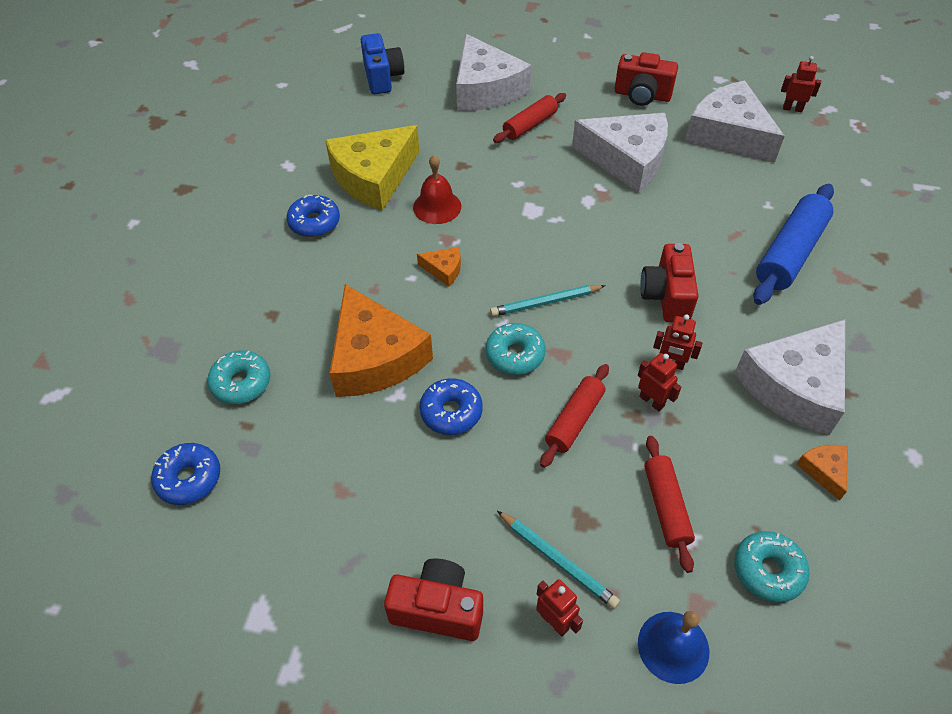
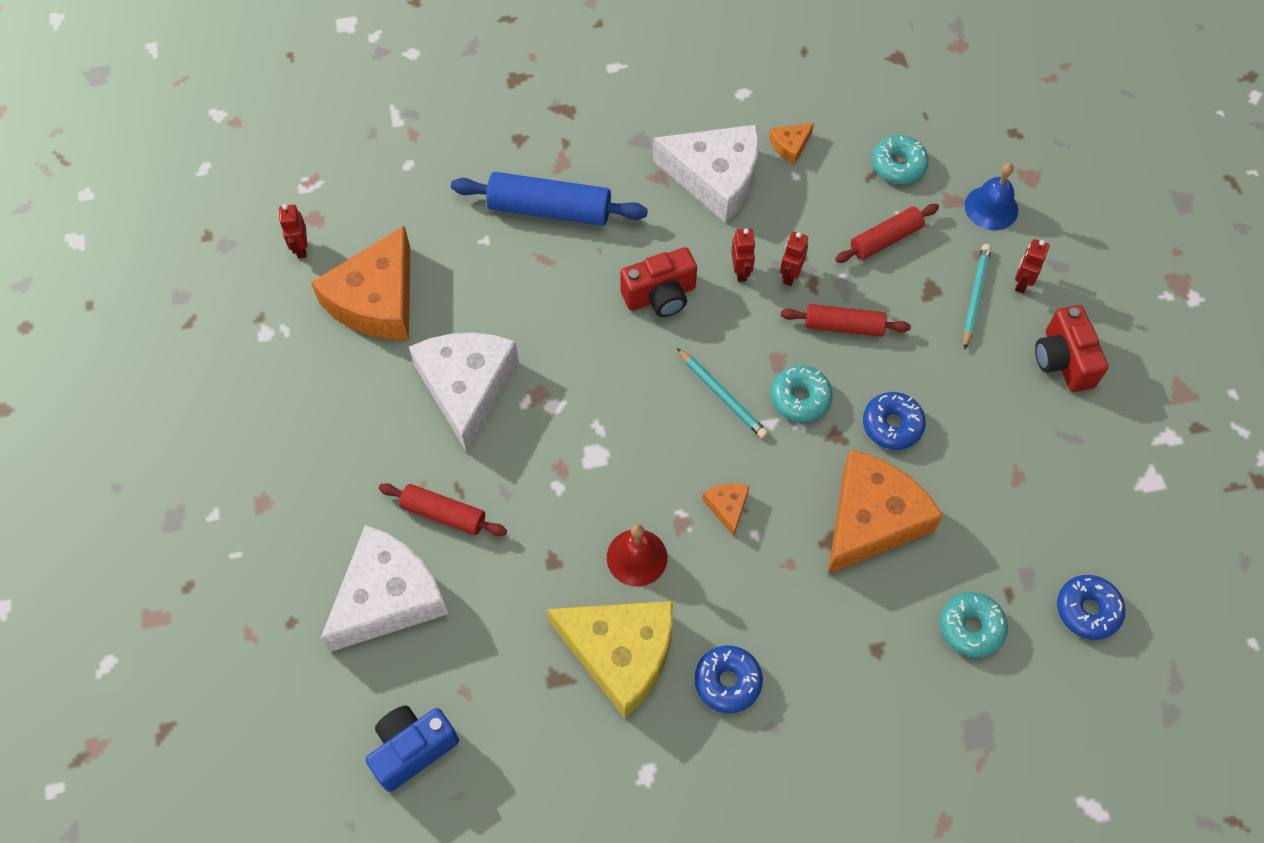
camera: 115 degrees left, 10 degrees up
red camera [614,52,678,106] -> none
white cheese [685,81,785,163] -> orange cheese [311,225,410,340]

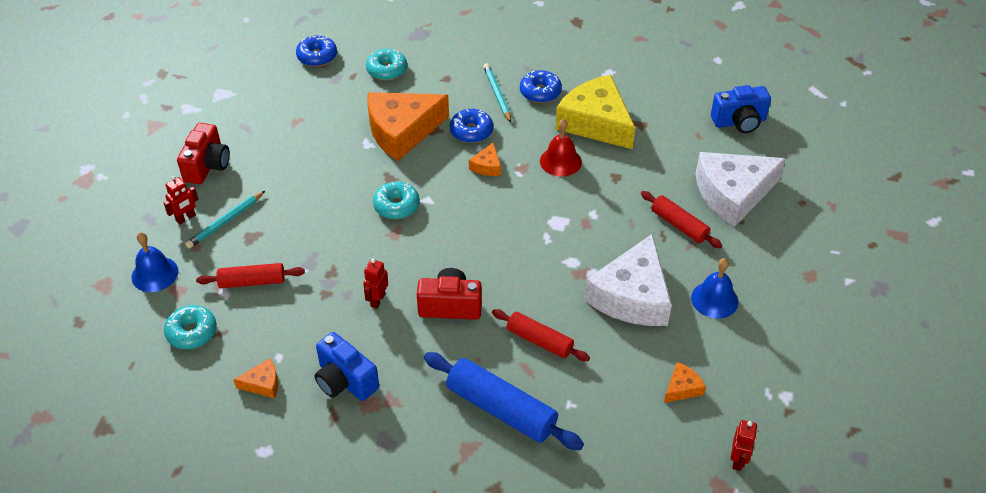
camera: 155 degrees left, 15 degrees down
orange cheese [311,225,410,340] -> orange cheese [664,362,706,403], size x0.43
white cheese [653,125,759,223] -> blue camera [315,332,379,401]
turquoise pencil [677,348,768,439] -> turquoise pencil moved to [483,63,511,123]
red robot [780,232,808,286] -> none
red rolling pin [781,304,911,337] -> red rolling pin moved to [492,309,590,361]
blue donut [863,392,926,450] -> blue donut moved to [450,109,493,143]
none -> blue bell [691,258,738,319]

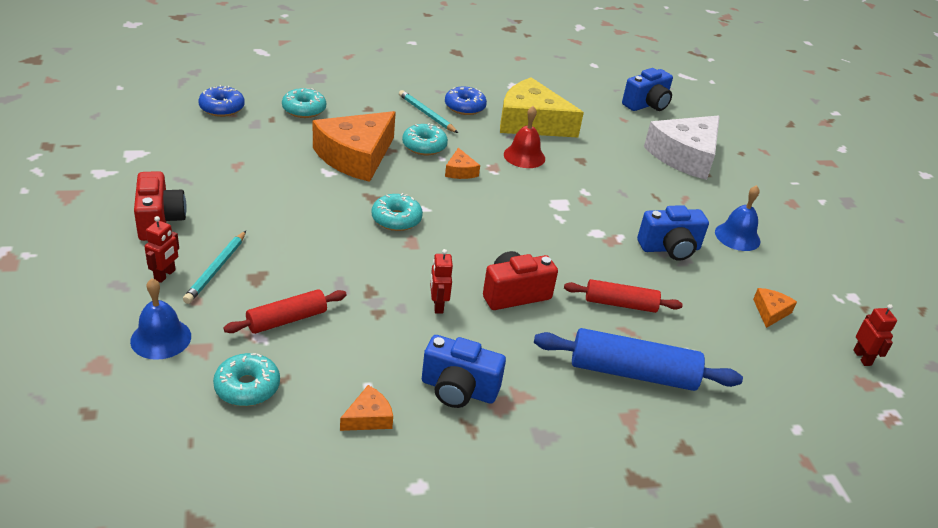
camera: 30 degrees left, 10 degrees down
blue donut [450,109,493,143] -> turquoise donut [402,123,448,155]
white cheese [584,234,672,326] -> blue camera [637,205,709,261]
red rolling pin [641,191,722,248] -> none

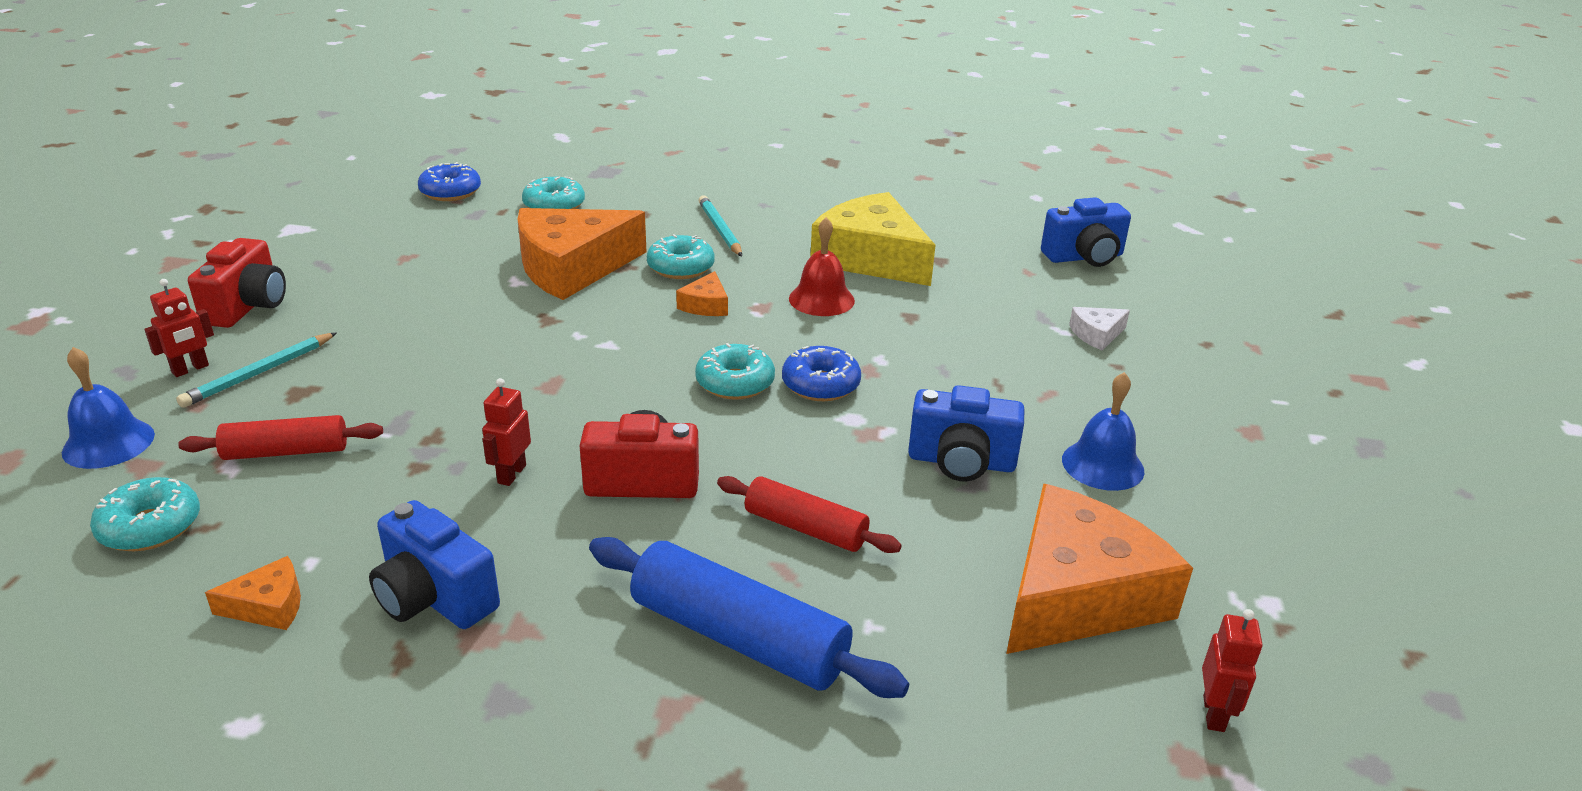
camera: 25 degrees right, 5 degrees down
turquoise donut [372,193,423,231] -> turquoise donut moved to [695,343,775,400]
blue donut [445,87,487,115] -> blue donut moved to [782,346,861,401]
white cheese [644,115,720,180] -> white cheese [1069,307,1130,351], size x0.43
orange cheese [753,288,797,328] -> orange cheese [1006,484,1193,654], size x2.35

